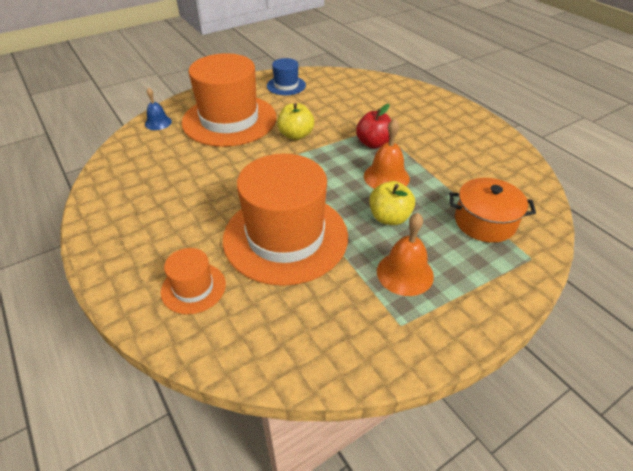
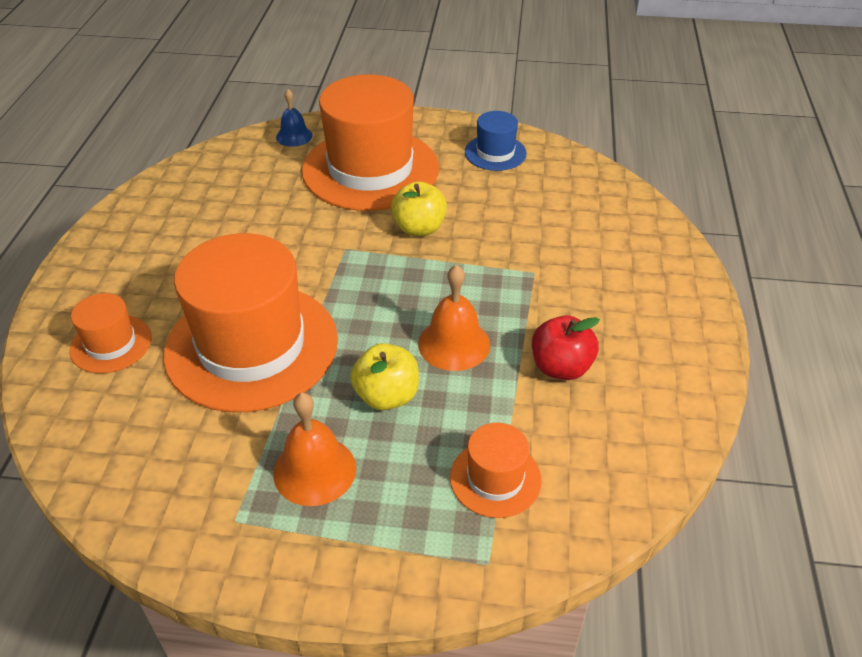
camera: 40 degrees right, 0 degrees up
red apple [356,104,391,149] -> red apple moved to [532,315,600,380]
orange pot [449,178,536,243] -> orange hat [450,423,542,518]

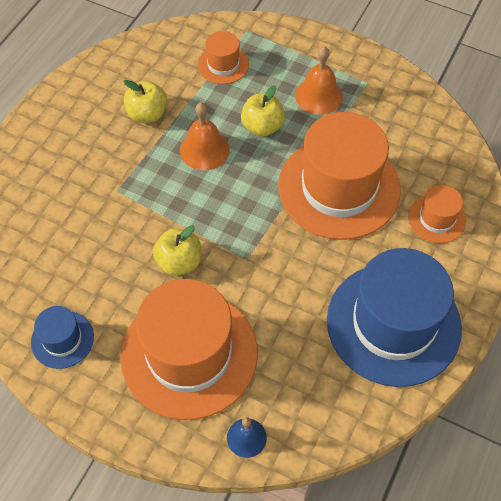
camera: 160 degrees left, 15 degrees up
red apple [532,315,600,380] -> yellow apple [124,80,167,123]
none -> blue hat [327,248,462,387]

